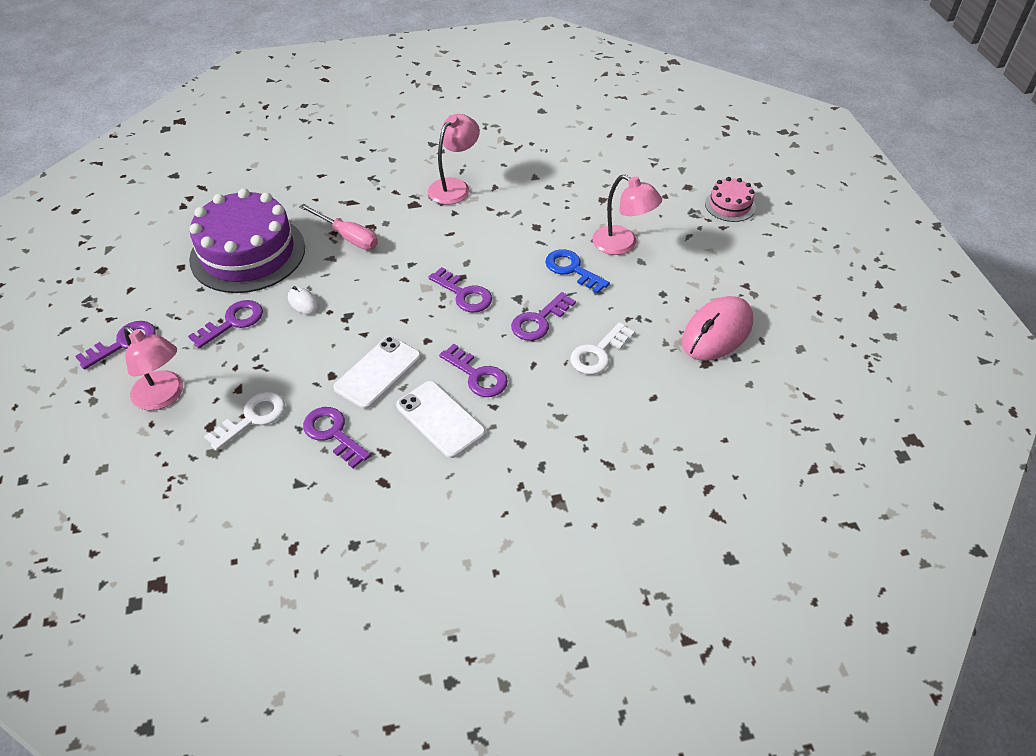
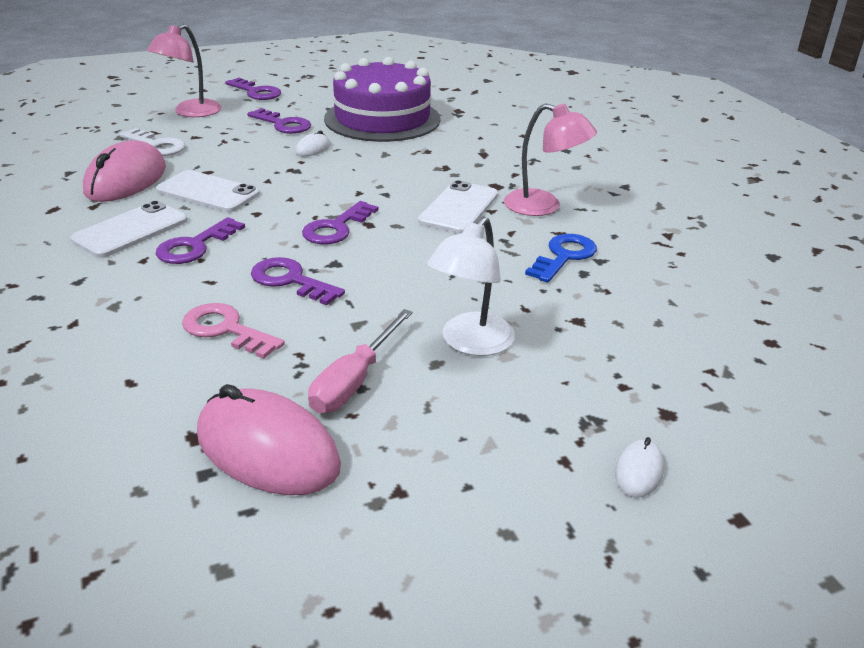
camera: 80 degrees right, 15 degrees down
pink screwdriver [299,204,378,250] -> pink screwdriver moved to [308,309,413,413]
purple key [303,407,371,468] -> pink mouse [83,140,166,202]
blue key [545,249,610,294] -> blue key moved to [525,234,597,283]
white key [570,322,635,375] -> pink key [182,303,285,359]
pink lamp [592,174,662,255] -> white lamp [427,217,515,356]
pink cake [705,177,756,222] -> white mouse [615,437,664,498]
none -> white phone [418,180,498,234]

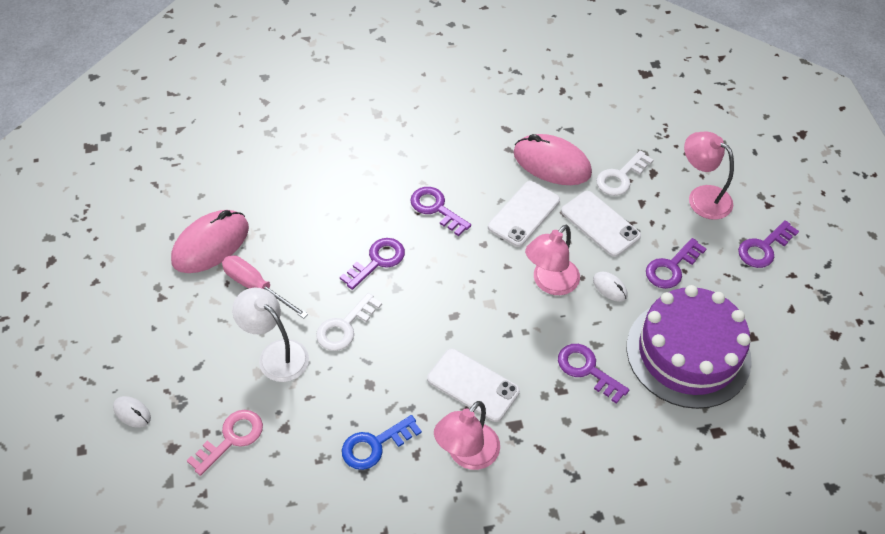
camera: 100 degrees right, 20 degrees up
white phone [70,201,188,258] -> white phone moved to [561,191,641,257]
pink key [182,303,285,359] -> pink key moved to [187,410,263,476]
purple key [302,201,378,244] -> purple key moved to [558,344,629,404]
blue key [525,234,597,283] -> blue key turned 105 degrees clockwise [342,415,422,470]
none -> white key [316,293,382,351]
none -> pink lamp [525,225,580,295]

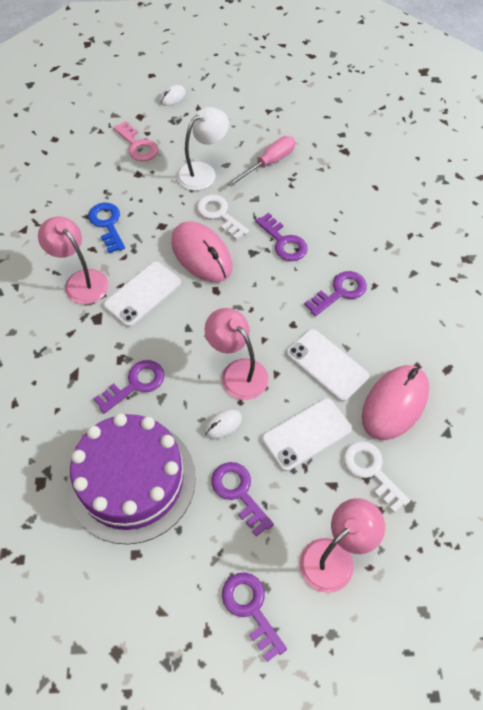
camera: 100 degrees right, 5 degrees up
pink mouse [171,210,249,273] -> pink mouse moved to [171,221,232,282]

